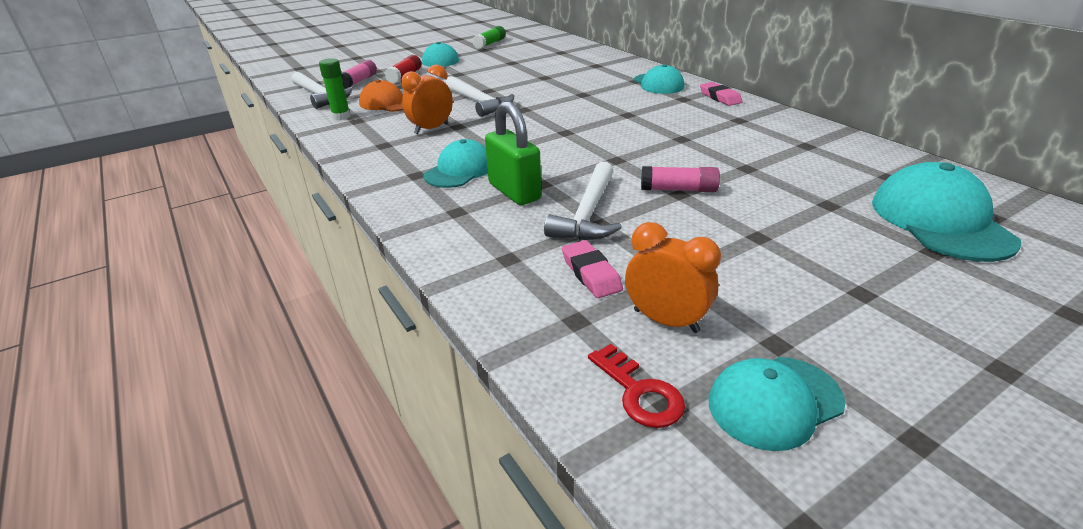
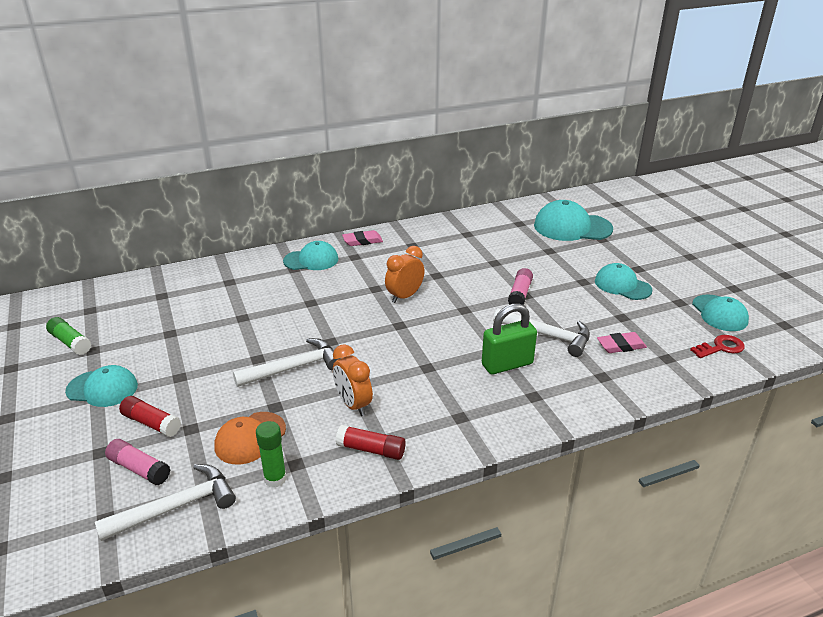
camera: 80 degrees left, 0 degrees up
turquoise cap [423,139,488,188] -> turquoise cap moved to [595,263,653,300]
orange clock [625,222,721,333] -> orange clock moved to [385,246,425,303]
none -> red glue stick [336,425,406,460]

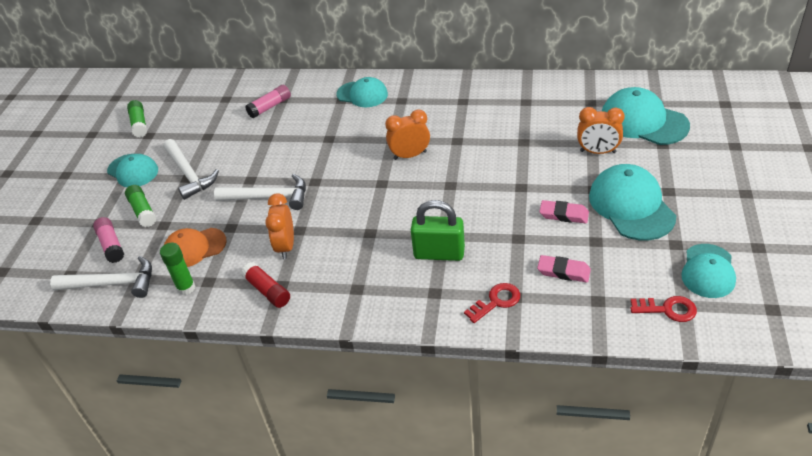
camera: 35 degrees right, 10 degrees up
red glue stick [119,396,181,437] -> green glue stick [125,185,156,227]
pink eraser [342,230,383,246] -> pink eraser moved to [539,200,589,223]
white hammer [493,308,590,357] -> white hammer moved to [163,139,219,200]
pink glue stick [508,268,533,305] -> pink glue stick moved to [245,85,291,118]
turquoise cap [595,263,653,300] -> turquoise cap [589,164,676,240], size x1.53
none -> red key [464,283,520,323]
none -> orange clock [577,107,625,154]

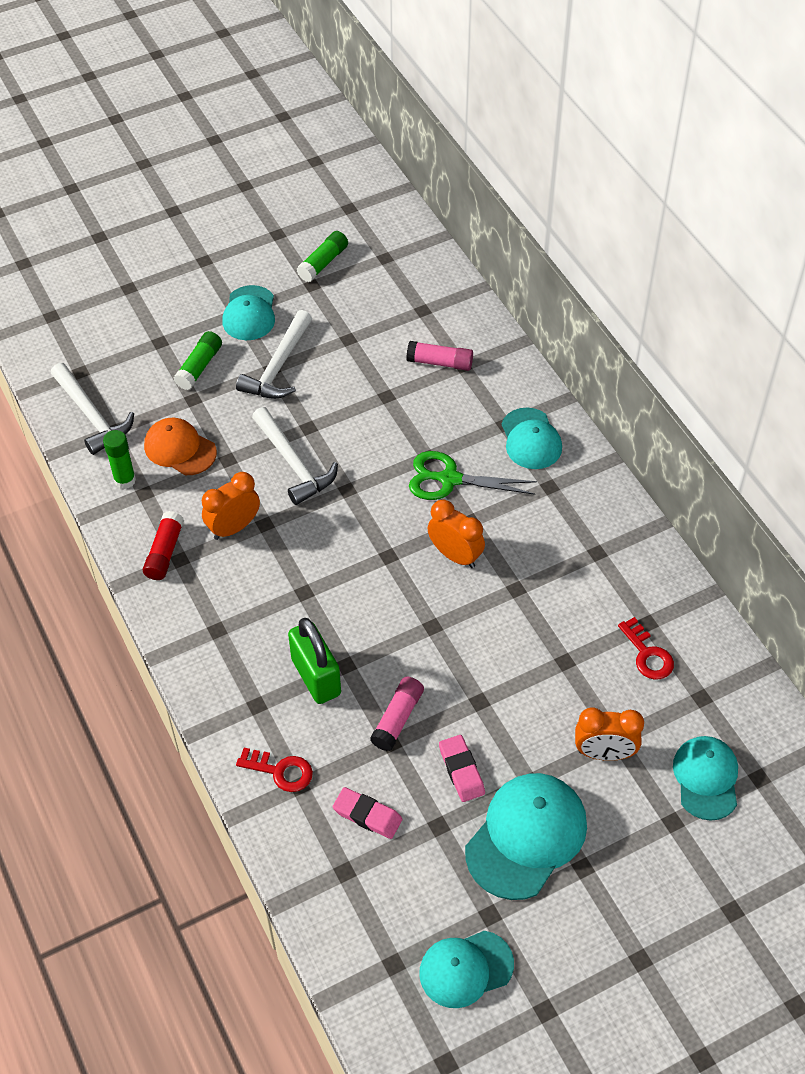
camera: 50 degrees right, 10 degrees up
pink glue stick [93,217,124,263] -> pink glue stick moved to [370,677,424,751]
pink eraser [537,255,591,282] -> pink eraser turned 45 degrees counterclockwise [333,787,402,839]
orange clock [577,107,625,154] -> orange clock turned 60 degrees counterclockwise [575,707,644,761]
turquoise cap [602,87,690,145] -> turquoise cap [673,736,738,821], size x0.66
red key [630,296,697,322] -> red key moved to [618,617,674,680]
none -> green scissors [409,451,537,500]

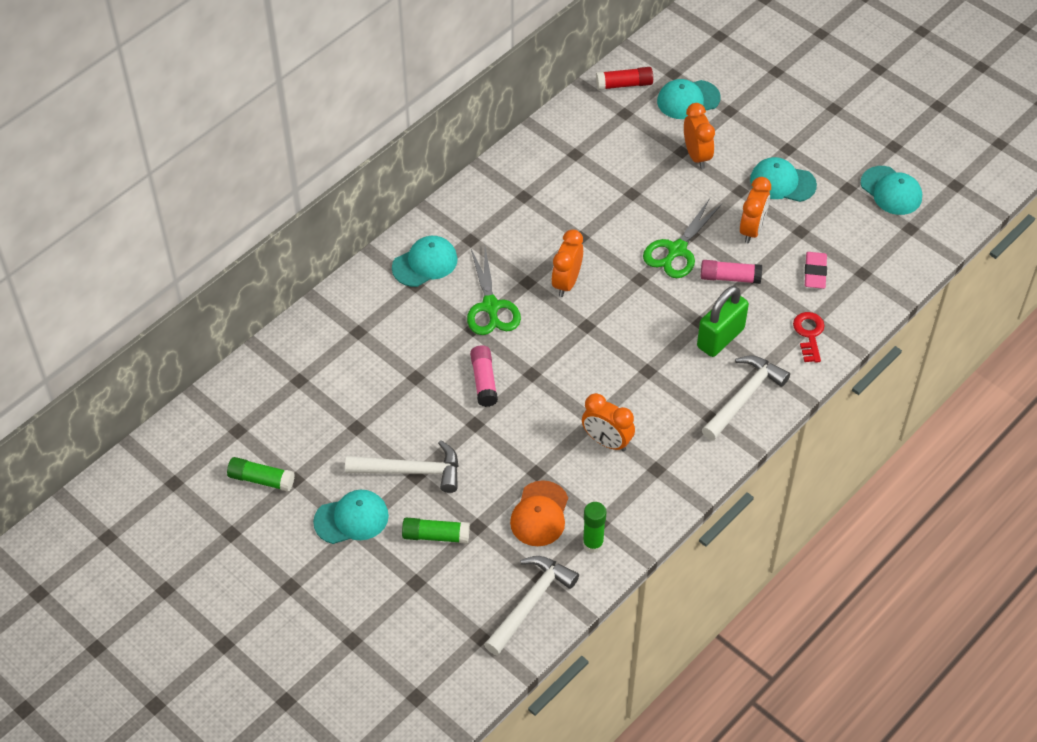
camera: 110 degrees left, 0 degrees up
red glue stick [143,511,184,580] -> red glue stick moved to [596,67,653,90]
white hammer [252,407,338,505] -> white hammer moved to [702,355,790,441]
pink glue stick [406,341,473,371] -> pink glue stick moved to [470,345,498,407]
pink eraser [439,735,485,802] -> orange clock [740,177,771,243]
turquoise cap [465,773,587,900] -> turquoise cap [750,157,817,202], size x0.66
red key [618,617,674,680] -> none
none -> green scissors [643,198,722,278]

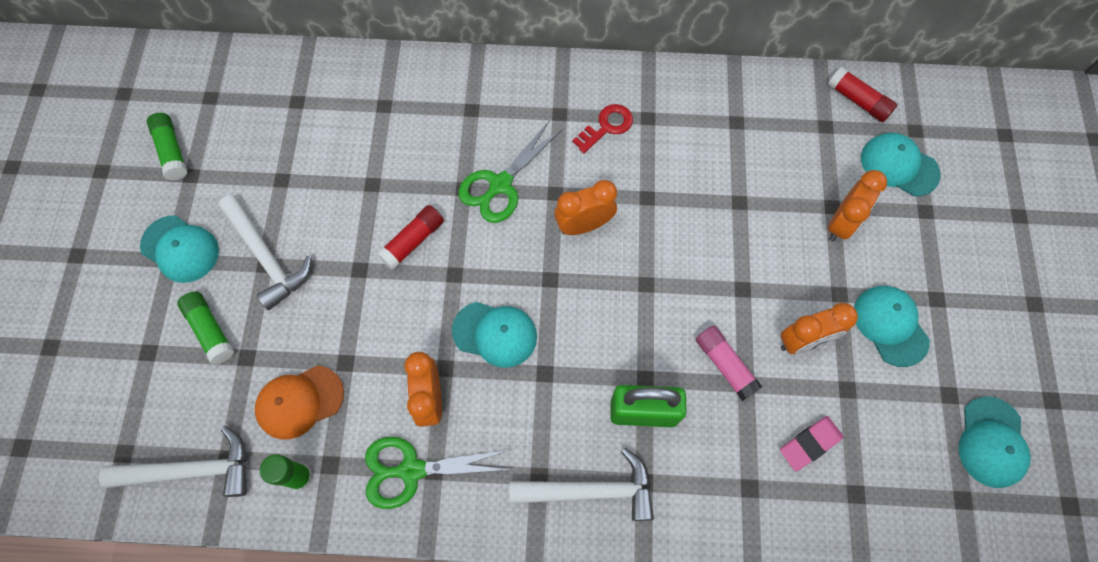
camera: 50 degrees right, 15 degrees up
turquoise cap [392,236,458,287] -> turquoise cap moved to [452,302,537,368]
pink glue stick [470,345,498,407] -> red glue stick [377,205,444,270]
green scissors [643,198,722,278] -> green scissors moved to [365,437,512,509]
red key [793,312,825,363] -> red key moved to [572,104,633,153]

